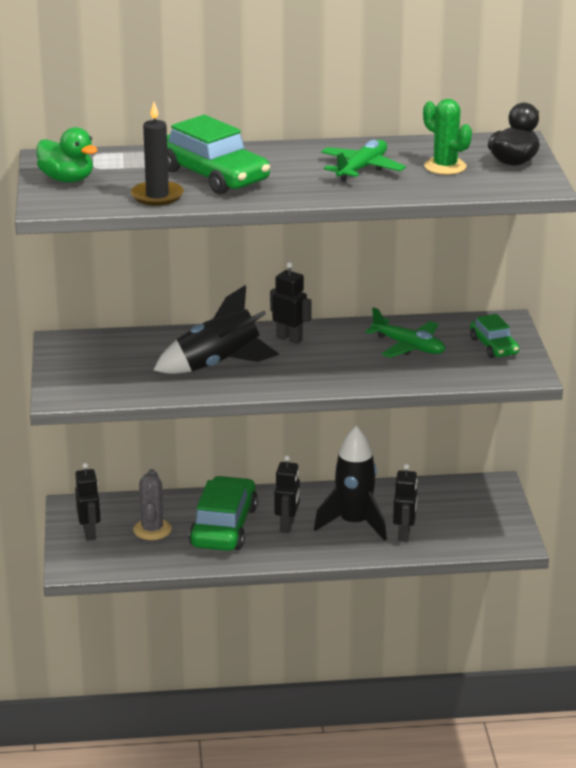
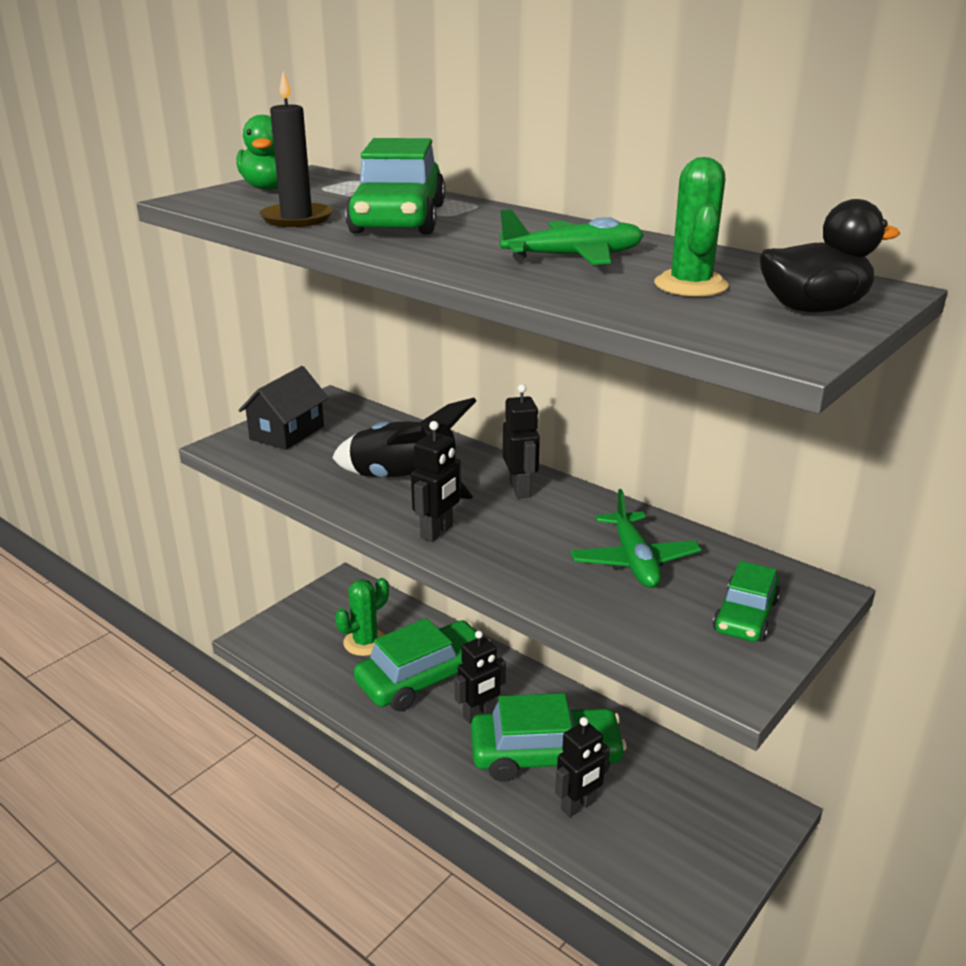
camera: 45 degrees right, 0 degrees up
black robot [75,463,100,541] -> black robot moved to [411,421,461,542]
grey cactus [133,469,172,540] -> green cactus [335,578,389,656]
black rocket [314,425,387,541] -> green car [471,693,627,782]
none -> black house [238,366,329,450]

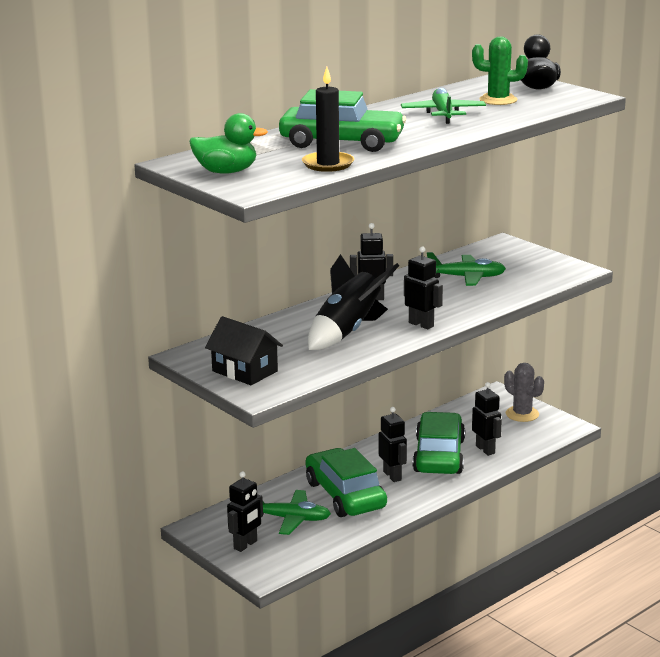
camera: 80 degrees left, 5 degrees down
green cactus [335,578,389,656] -> green plane [261,490,331,535]
green car [713,561,780,642] -> none
none -> black robot [227,471,263,552]
none -> grey cactus [504,363,544,422]

